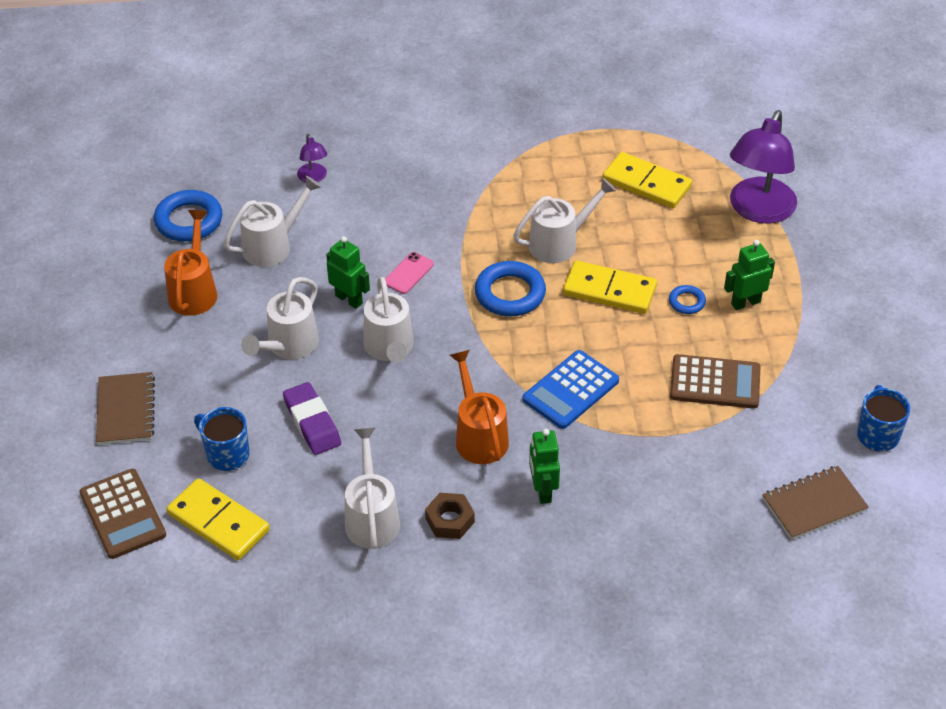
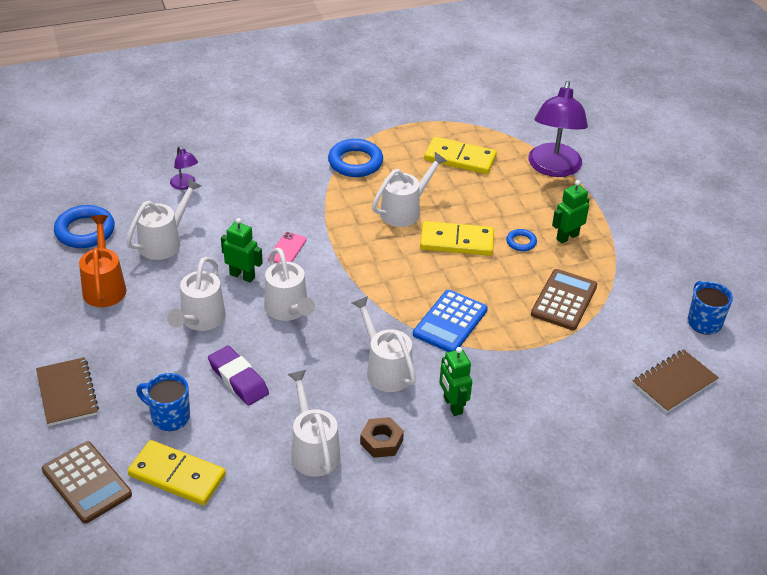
camera: 15 degrees left, 5 degrees down
orange watering can [450,350,509,464] -> white watering can [352,296,416,392]
blue ring [475,261,546,316] -> blue ring moved to [328,139,383,177]
brown calculator [670,354,760,409] -> brown calculator turned 60 degrees counterclockwise [531,269,597,330]

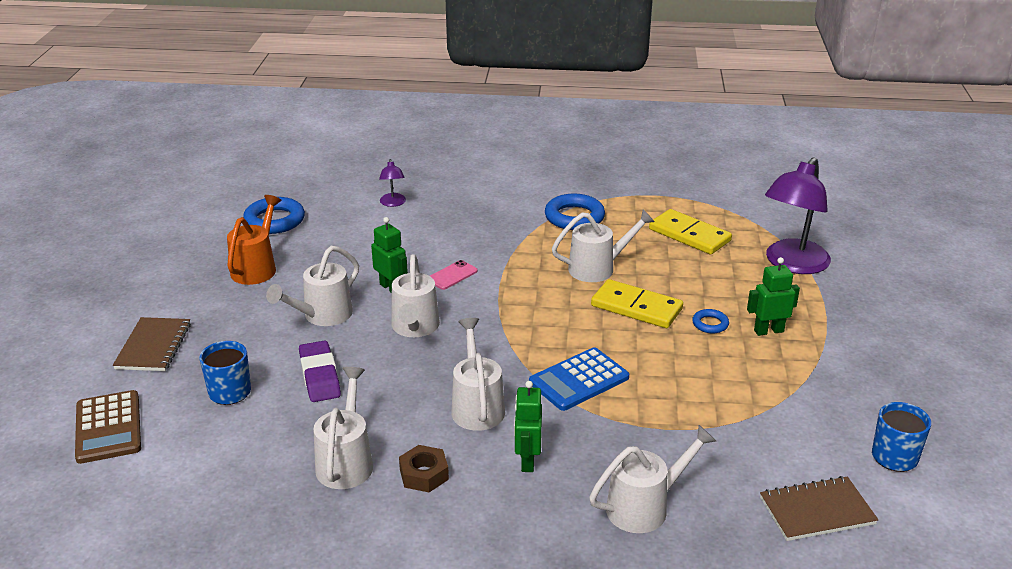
camera: 25 degrees right, 10 degrees down
white watering can [126,178,201,260] -> white watering can moved to [589,425,716,533]
yellow domino [128,440,226,505] -> none
brown calculator [531,269,597,330] -> none

